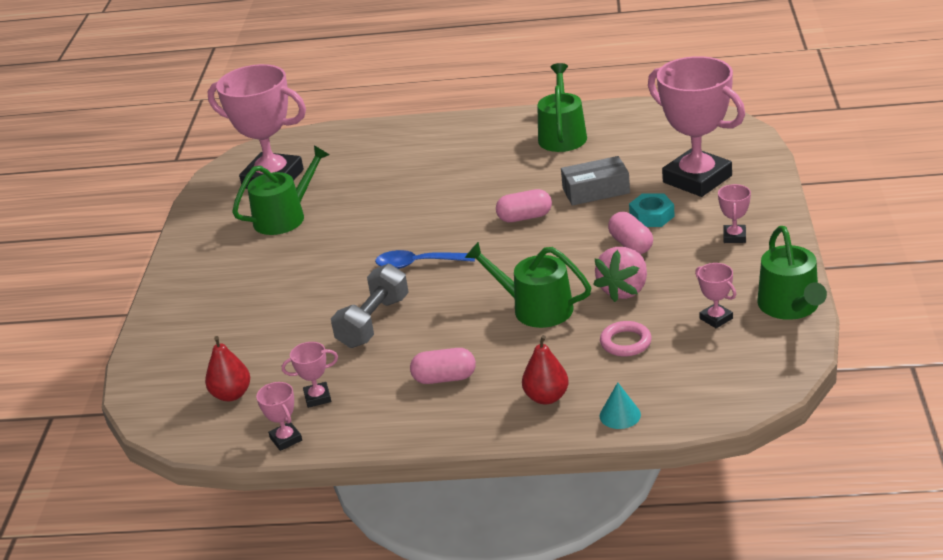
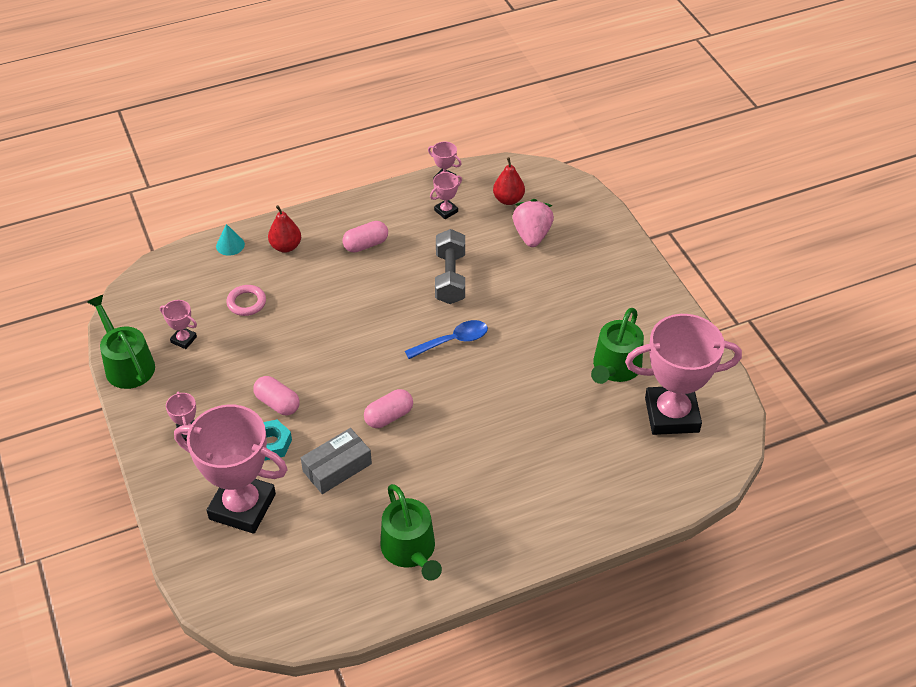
camera: 150 degrees right, 15 degrees up
green watering can [465,242,592,328] -> none
pink strawberry [593,247,647,302] -> pink strawberry moved to [513,199,554,247]

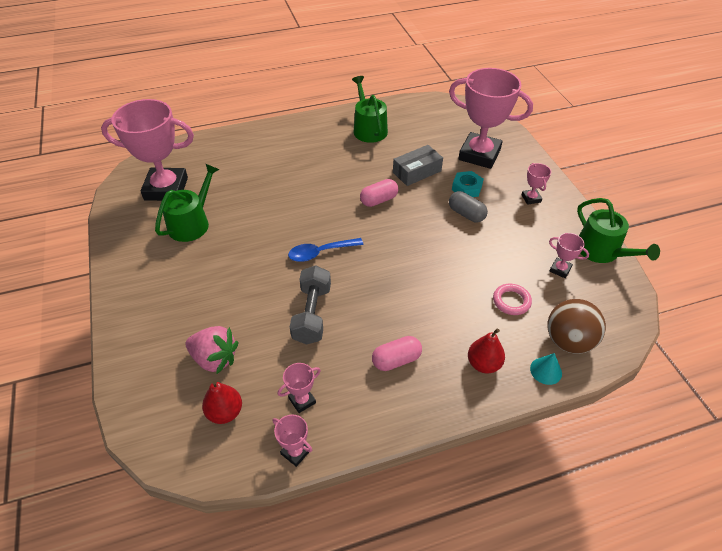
camera: 175 degrees left, 0 degrees up
pink capsule [253,376,300,415] -> grey capsule [449,191,488,222]
pink strawberry [513,199,554,247] -> pink strawberry turned 75 degrees counterclockwise [185,326,238,374]
none -> brown ball [547,299,606,354]

